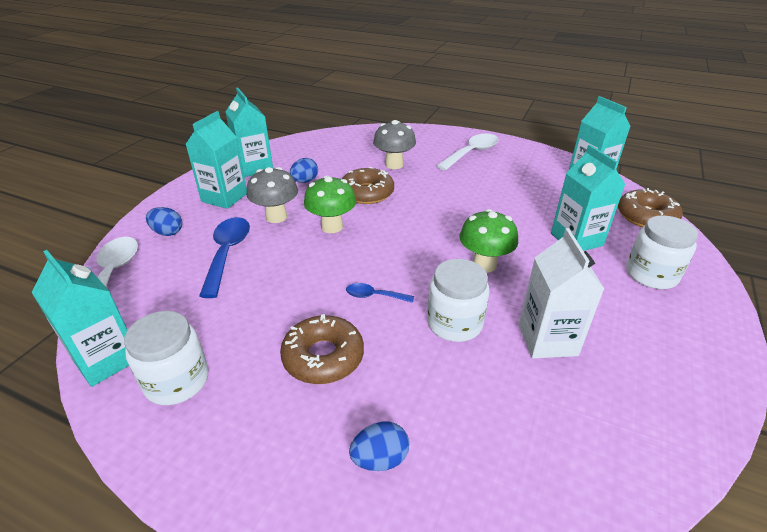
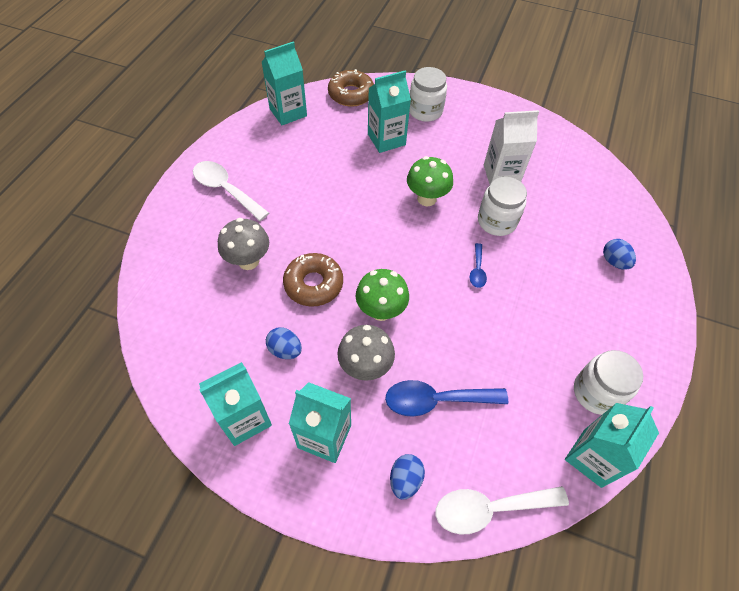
camera: 95 degrees left, 20 degrees up
brown donut [280,314,364,384] -> none

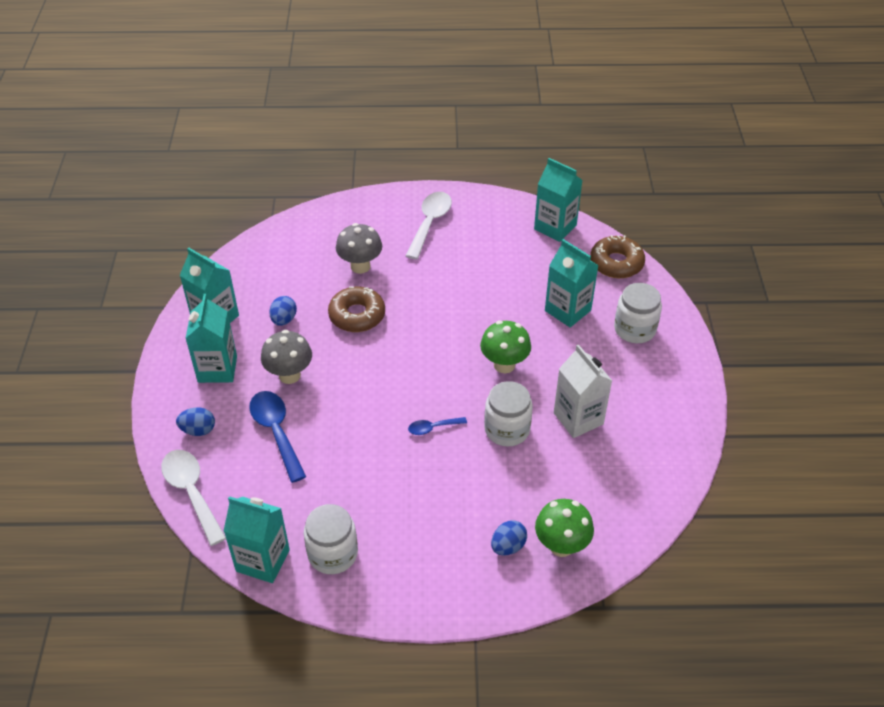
camera: 70 degrees right, 10 degrees down
green mushroom [356,269,409,321] -> green mushroom moved to [535,499,594,557]

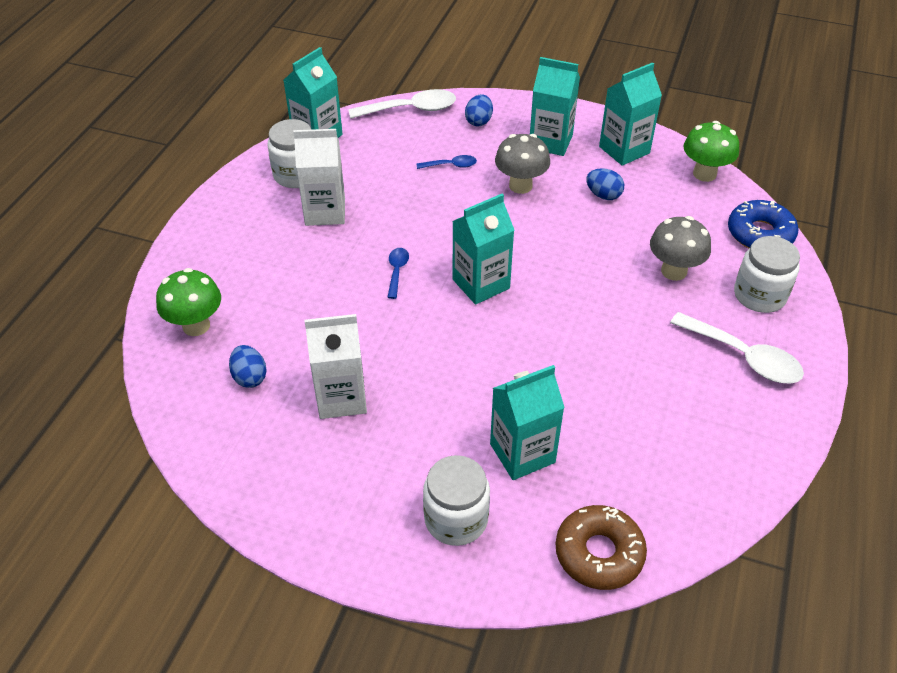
camera: 110 degrees right, 0 degrees up
blue spoon [249,391,306,483] -> blue spoon [417,155,477,169], size x0.52
brown donut [328,286,385,332] -> none
green mushroom [480,320,531,373] -> green mushroom moved to [684,121,739,182]
white jar [484,381,533,446] -> white jar moved to [734,236,800,313]
blue egg [491,520,527,556] -> blue egg moved to [229,345,267,388]
turquoise carton [534,158,583,242] -> turquoise carton moved to [453,194,514,305]
none -> white carton [293,129,345,226]
none -> blue donut [728,200,798,248]

